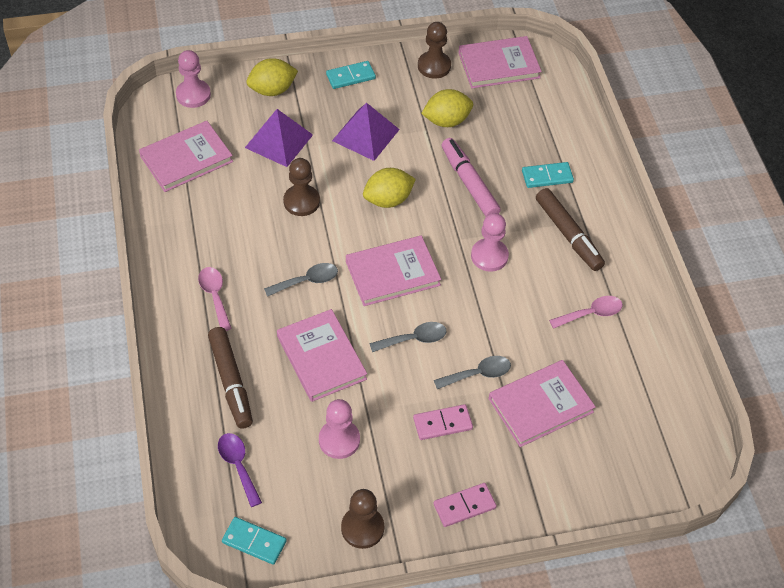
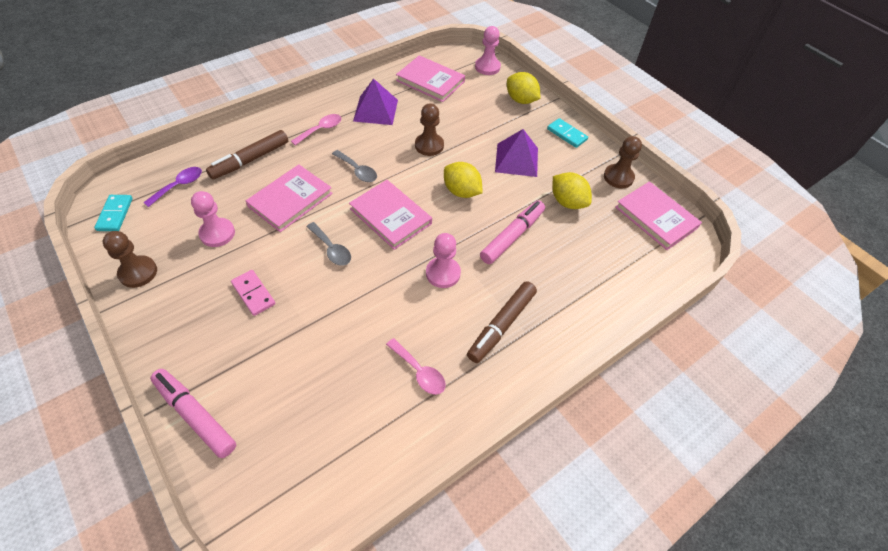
camera: 65 degrees right, 0 degrees up
purple pyramid [245,109,313,167] -> purple pyramid moved to [353,78,398,125]
pink domino [433,483,497,527] -> none
grey spoon [434,356,511,389] -> none
pink book [489,360,596,447] -> none
turquoise domino [522,162,574,188] -> none
none -> pink marker [150,369,236,458]

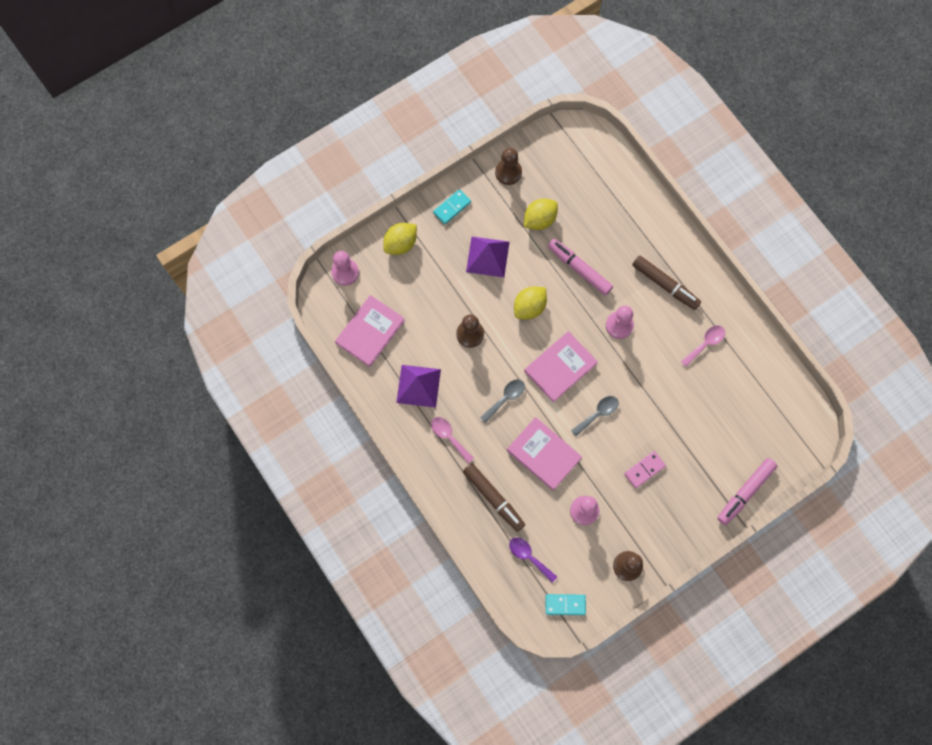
camera: 85 degrees left, 20 degrees up
pink book [615,182,702,250] -> none

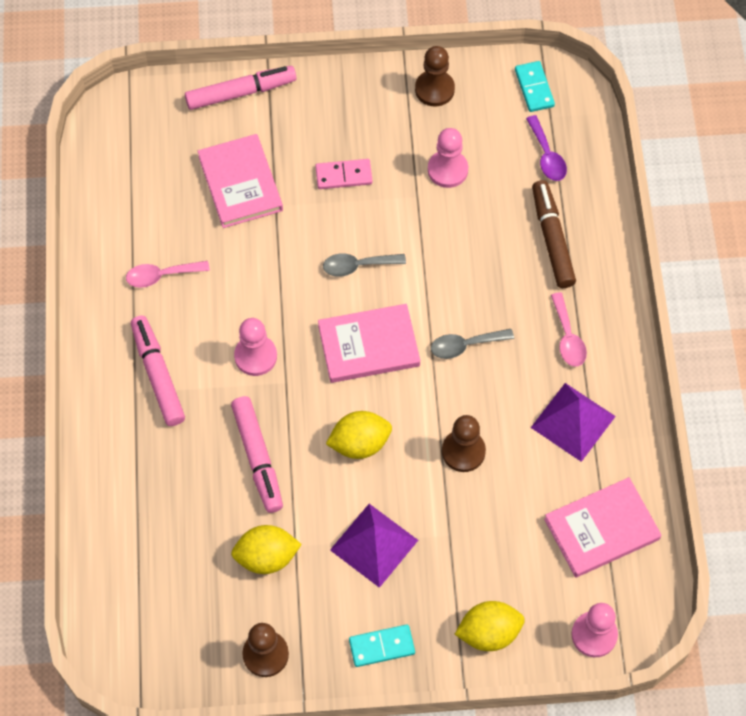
camera: 150 degrees left, 10 degrees down
pink book [507,417,582,490] -> pink book moved to [198,134,283,228]
turquoise domino [546,594,586,615] -> turquoise domino turned 45 degrees clockwise [515,61,555,112]
brown marker [632,255,701,310] -> pink marker [131,316,185,426]

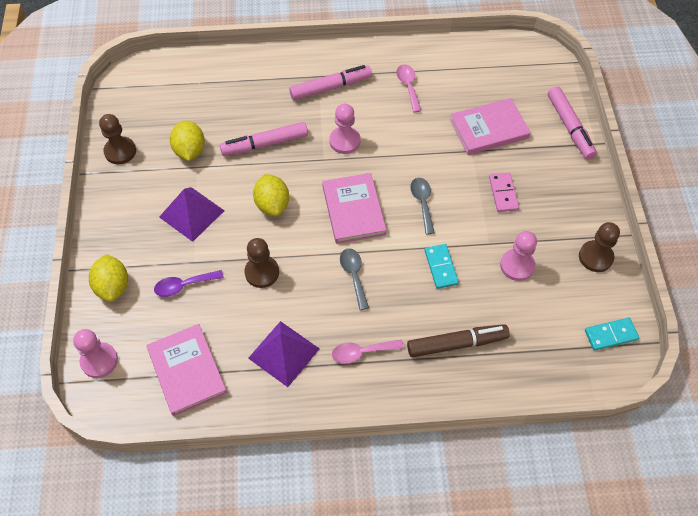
camera: 90 degrees right, 5 degrees down
turquoise domino [349,624,415,667] -> turquoise domino moved to [425,244,459,289]
purple spoon [526,115,567,181] -> purple spoon moved to [154,270,224,297]

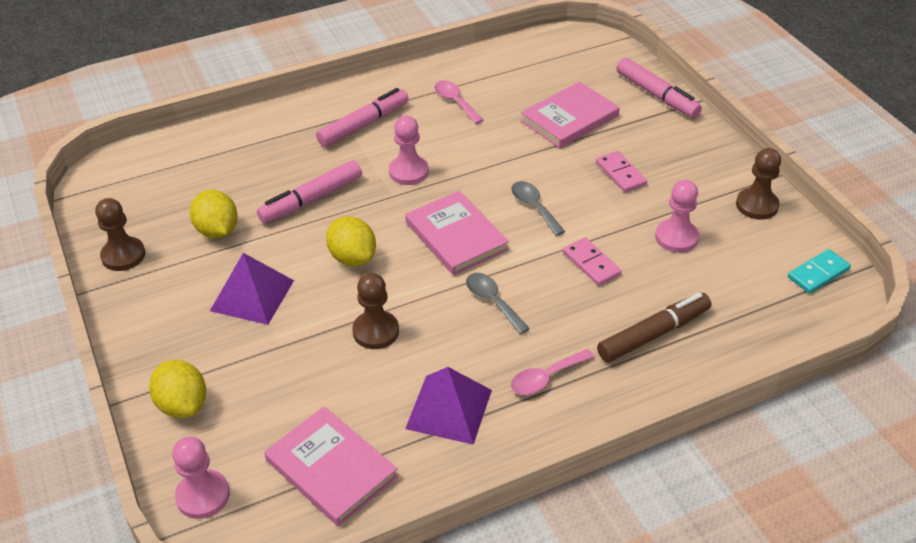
camera: 20 degrees left, 15 degrees down
purple spoon [154,270,224,297] -> none
turquoise domino [425,244,459,289] -> pink domino [563,237,621,286]

